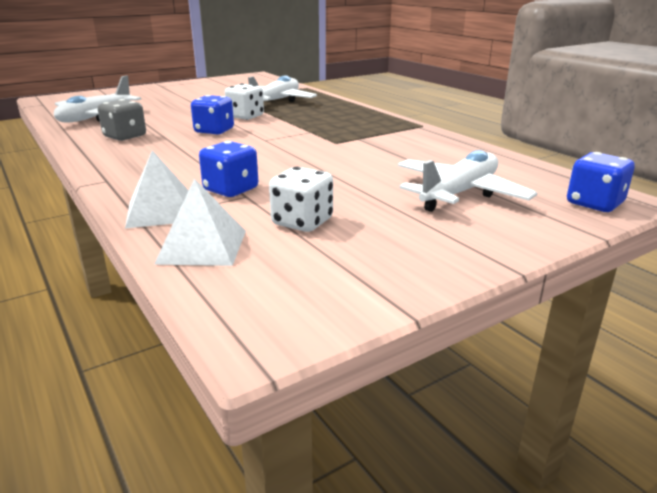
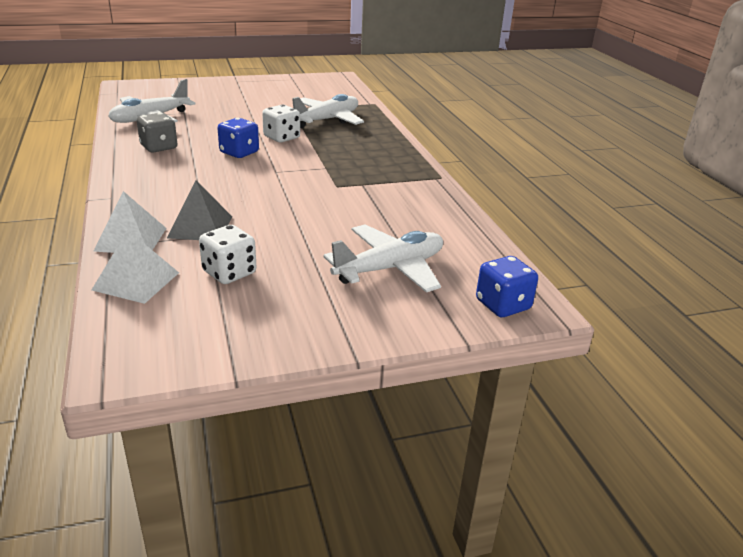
camera: 15 degrees right, 5 degrees up
blue dice [199,141,258,197] -> grey pyramid [167,181,232,240]

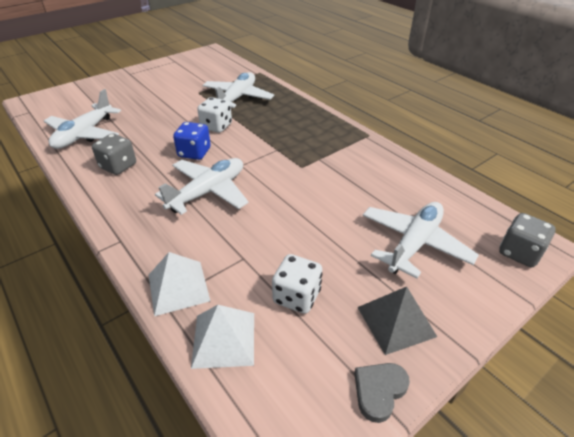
camera: 20 degrees left, 10 degrees up
grey pyramid [167,181,232,240] -> grey pyramid moved to [357,287,437,355]
blue dice [476,256,538,317] -> grey dice [499,213,556,267]
none -> white plane [155,158,249,215]
none -> grey heart [354,363,410,423]

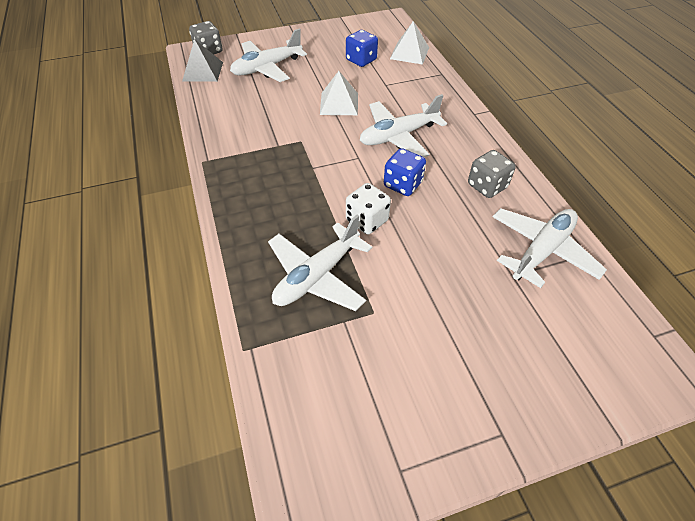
camera: 160 degrees left, 10 degrees up
white pyramid [149,252,210,316] -> white pyramid moved to [320,71,358,115]
white dice [272,254,322,314] -> blue dice [346,30,378,67]
grey heart [354,363,410,423] -> none
grey pyramid [357,287,437,355] -> grey pyramid moved to [182,39,223,82]

